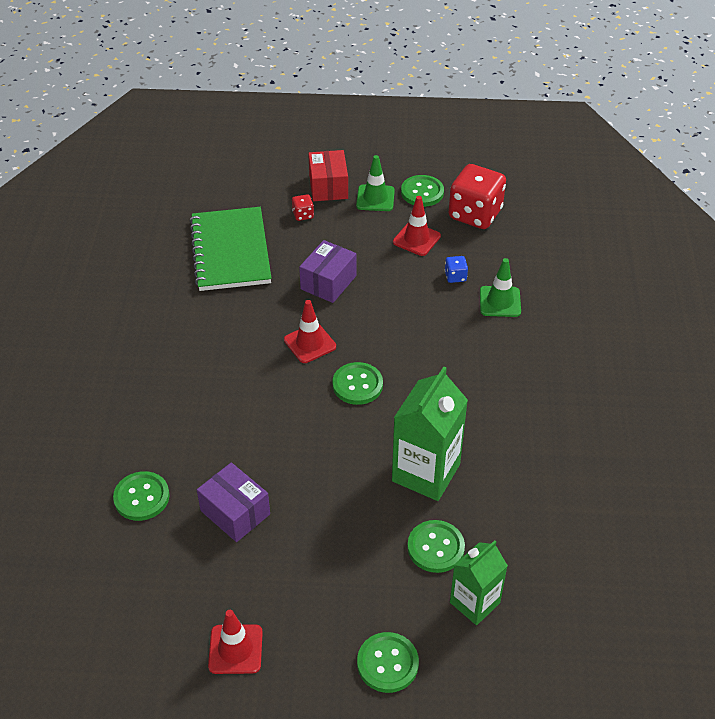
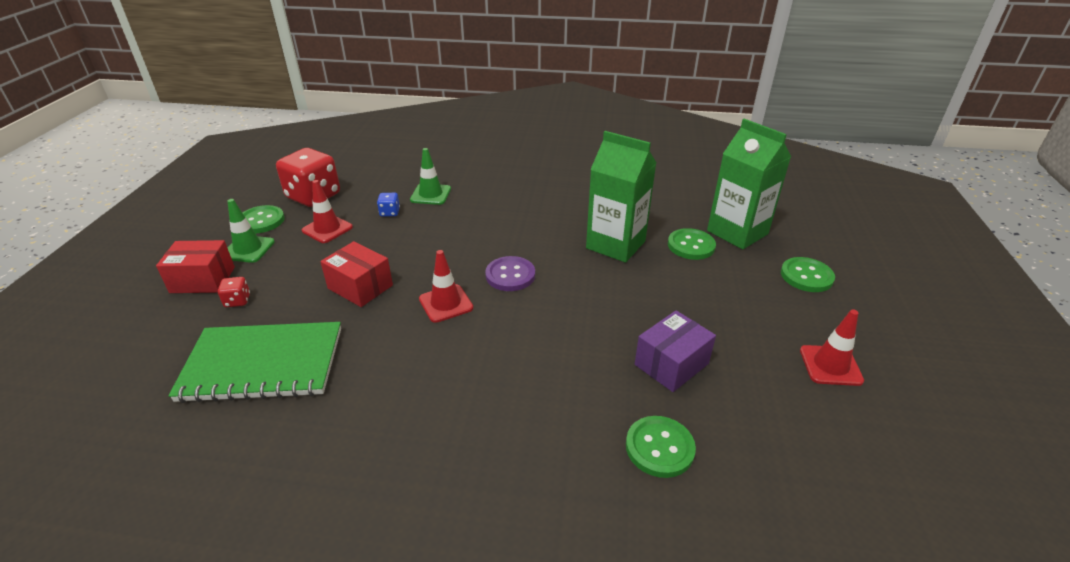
camera: 85 degrees left, 10 degrees down
purple box [299,240,356,303] -> red box [320,241,393,307]
green button [333,362,383,405] -> purple button [485,256,535,291]
green carton [450,540,508,625] -> green carton [707,119,791,249], size x1.57

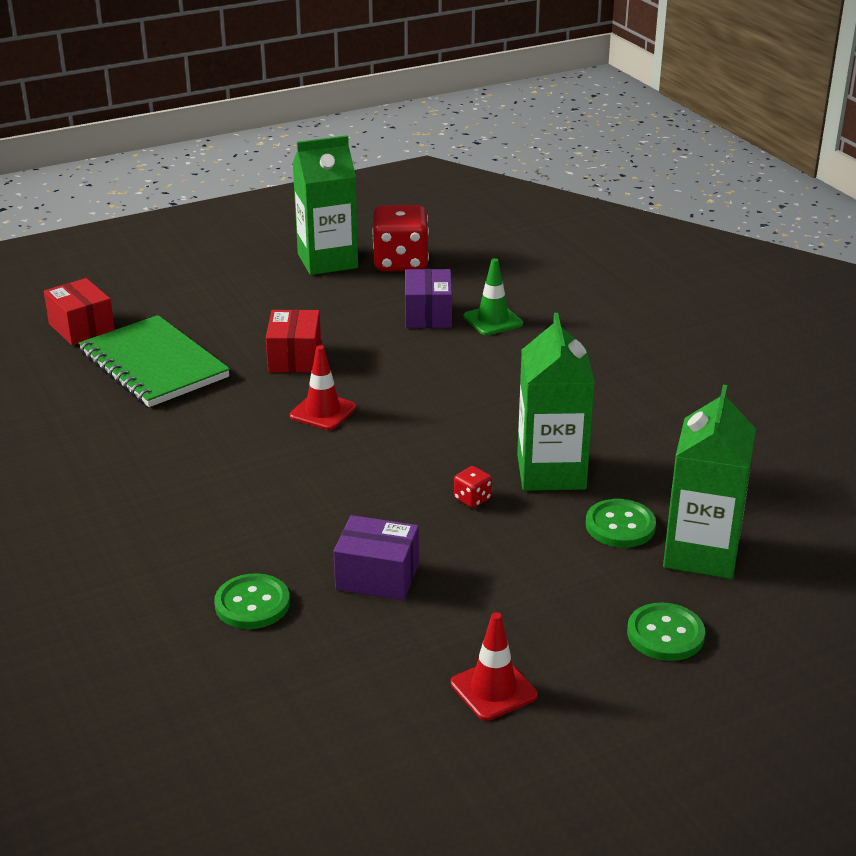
camera: 55 degrees right, 5 degrees down
red box [156,240,235,293] -> red box moved to [44,278,115,346]
red dice [218,277,250,307] -> red dice moved to [454,466,492,508]
green traffic cone [227,199,275,263] -> none
green button [243,205,285,233] -> green carton [293,135,358,275]
red traffic cone [302,180,353,243] -> none
blue dice [377,193,400,217] -> purple box [405,269,452,328]
purple button [485,256,535,291] -> none

